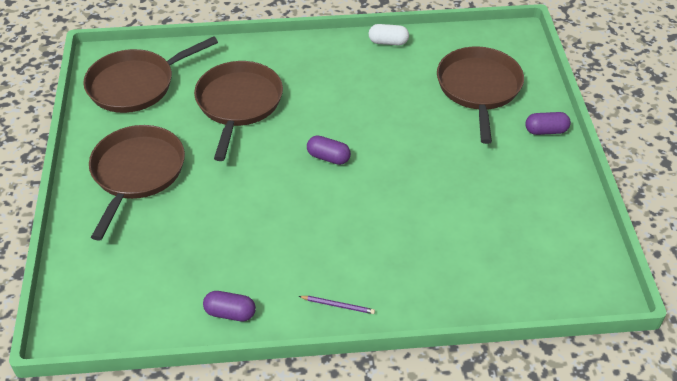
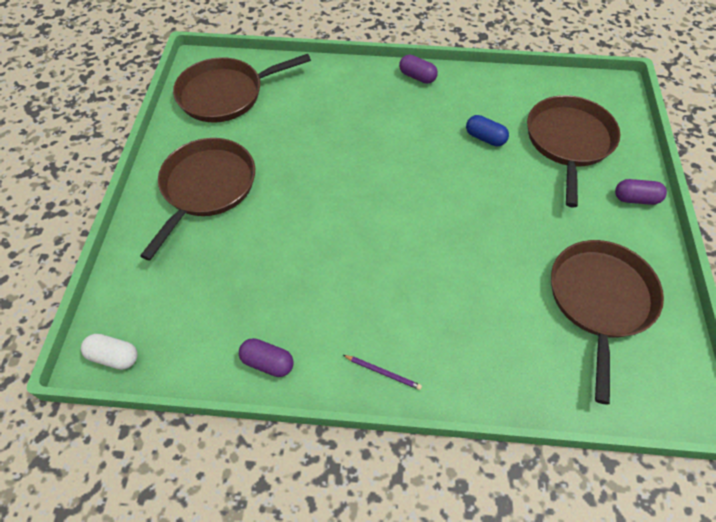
camera: 10 degrees right, 10 degrees up
brown pan [194,61,283,161] -> brown pan moved to [551,240,664,405]
purple capsule [307,135,351,165] -> purple capsule moved to [399,55,438,84]
white capsule [369,24,409,45] -> white capsule moved to [81,334,138,370]
none -> blue capsule [466,115,509,146]

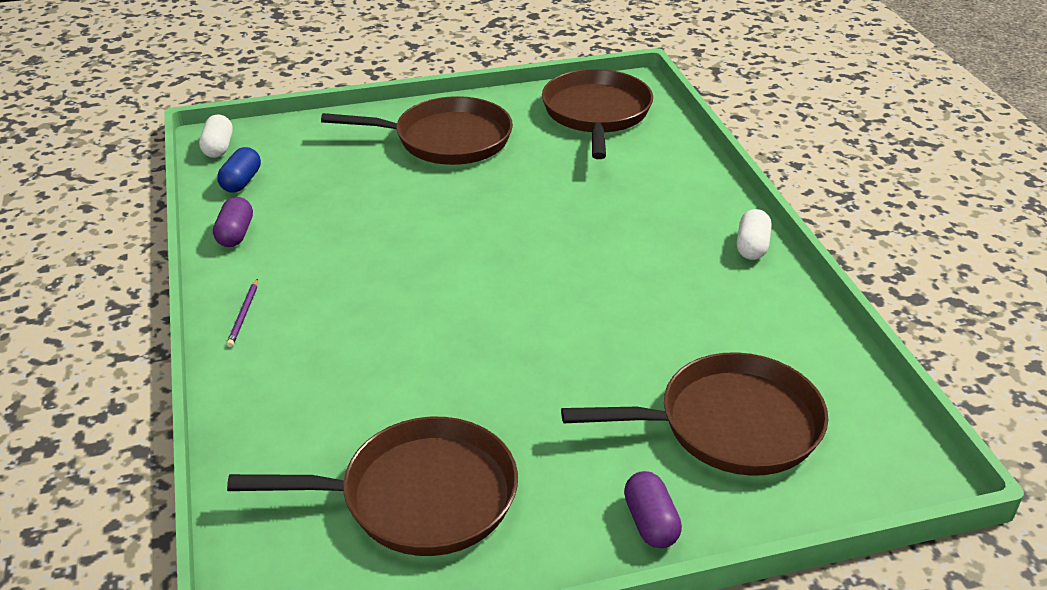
camera: 70 degrees right, 20 degrees down
brown pan [173,54,311,123] -> brown pan turned 45 degrees clockwise [542,69,653,159]
purple capsule [399,55,438,84] -> white capsule [737,209,772,260]
blue capsule [466,115,509,146] -> blue capsule moved to [217,147,261,193]

